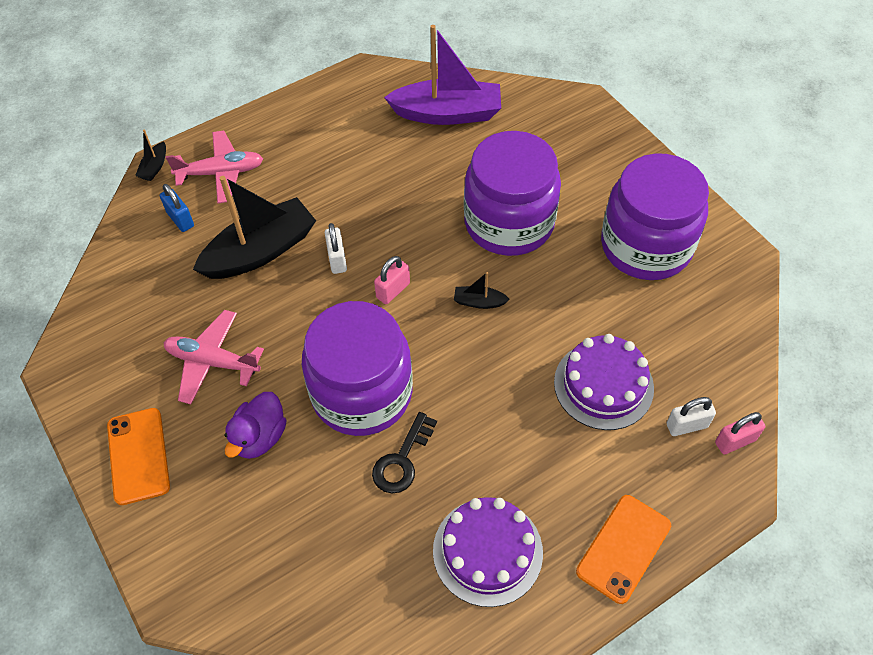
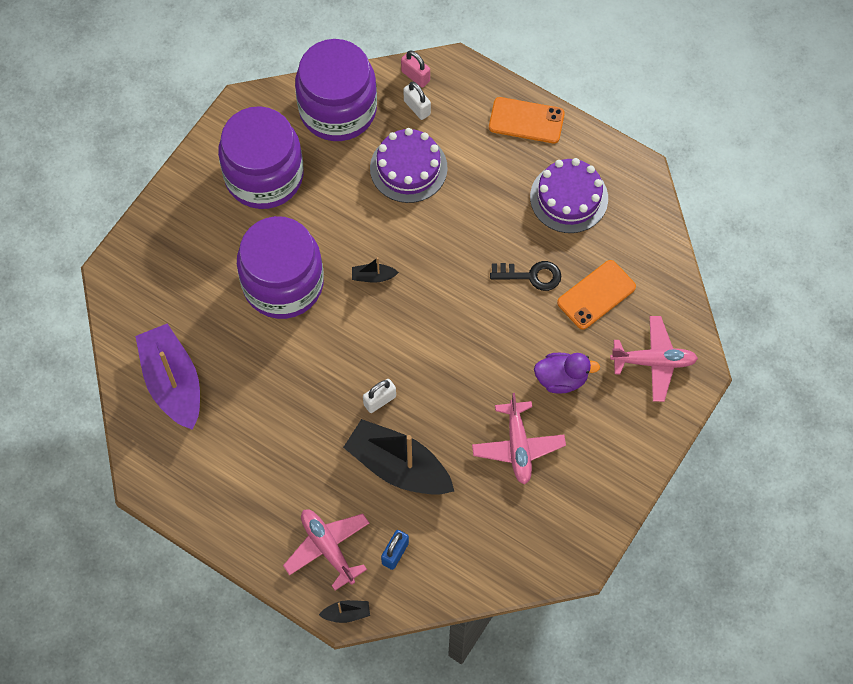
camera: 115 degrees left, 10 degrees up
orange phone [107,408,170,505] -> orange phone moved to [557,260,636,330]
purple jar [302,301,413,436] -> purple jar moved to [295,39,377,141]
pink padlock [374,256,410,304] -> none
black boat [454,272,510,309] -> black boat turned 105 degrees clockwise [352,257,399,283]
none -> pink plane [610,316,698,402]

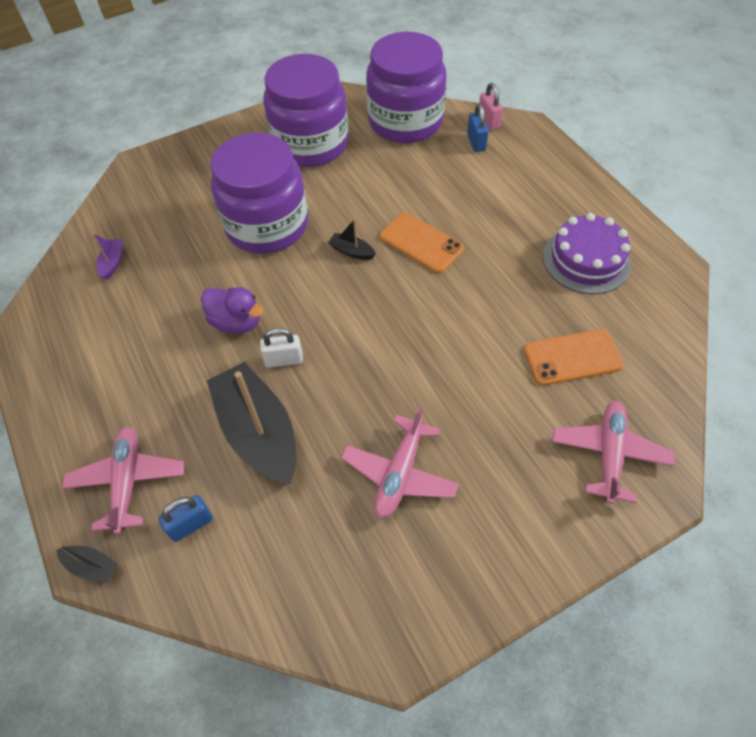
camera: 30 degrees right, 10 degrees down
purple boat [135,324,200,430] -> purple boat [92,233,123,280], size x0.42
purple cake [370,128,448,203] -> none
white padlock [403,82,431,120] -> blue padlock [467,104,489,152]
orange phone [489,97,565,144] -> orange phone moved to [380,213,464,273]
black key [490,261,561,291] -> none
purple duck [534,353,600,394] -> purple duck moved to [201,287,264,334]
pink plane [610,316,698,402] -> pink plane turned 105 degrees counterclockwise [552,401,675,504]

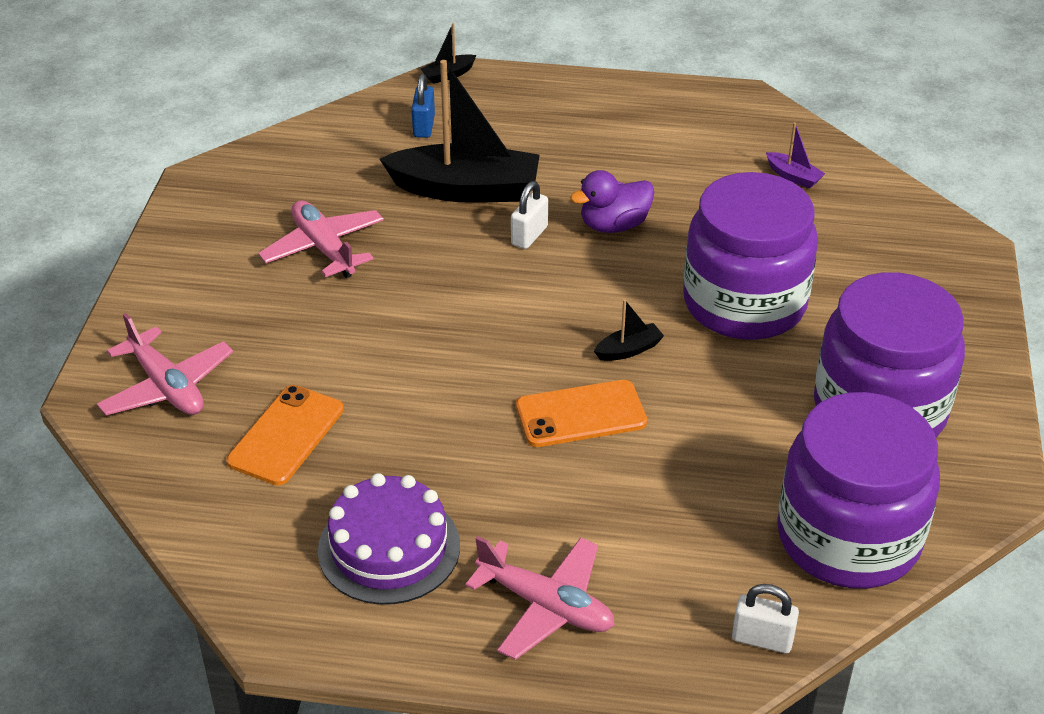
camera: 125 degrees right, 15 degrees down
pink plane [62,427,184,535] -> pink plane moved to [465,536,615,660]
blue padlock [467,104,489,152] -> none
pink padlock [479,83,503,130] -> white padlock [732,584,799,653]

